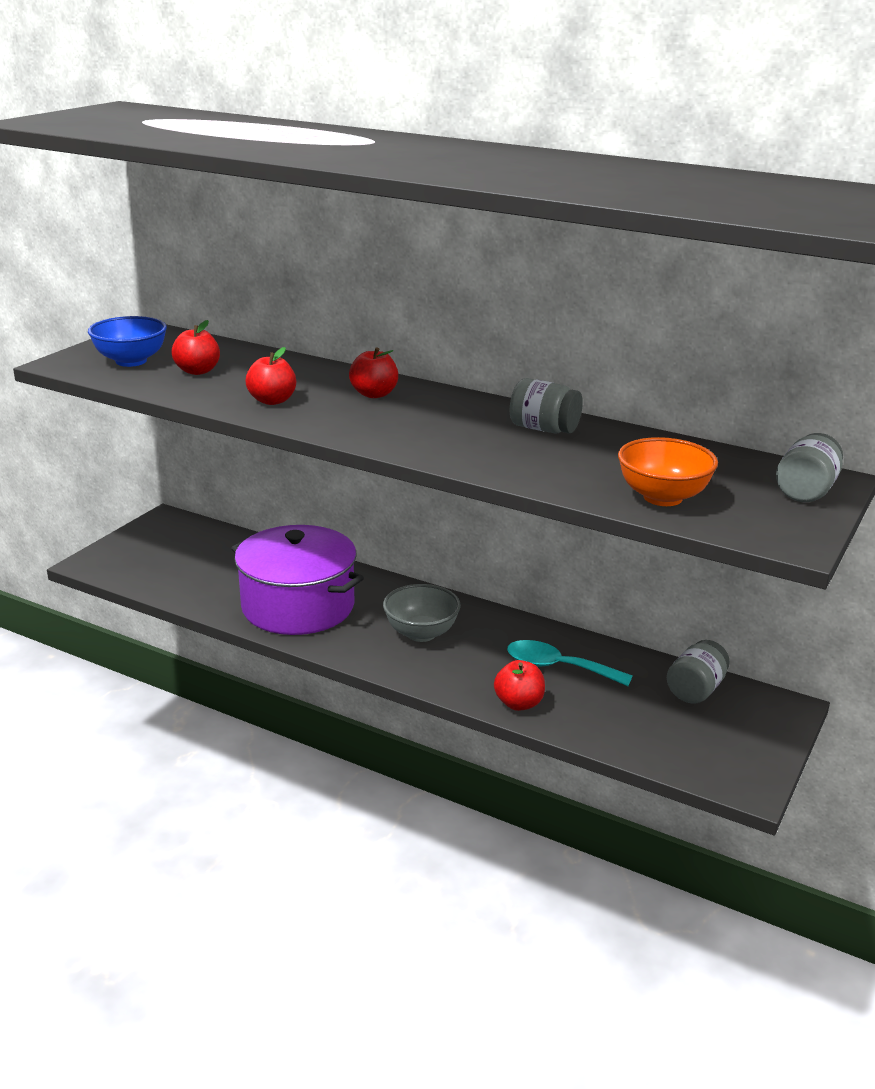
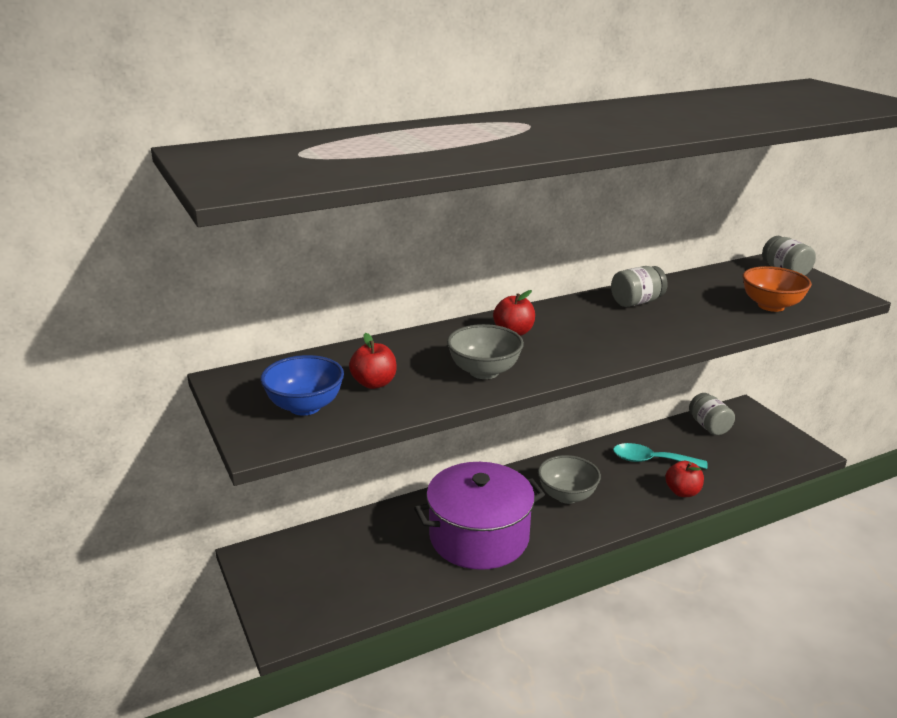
camera: 55 degrees left, 0 degrees up
red apple [245,347,296,405] -> grey bowl [447,324,524,379]
turquoise spoon [507,640,633,686] -> turquoise spoon turned 45 degrees clockwise [613,443,708,469]

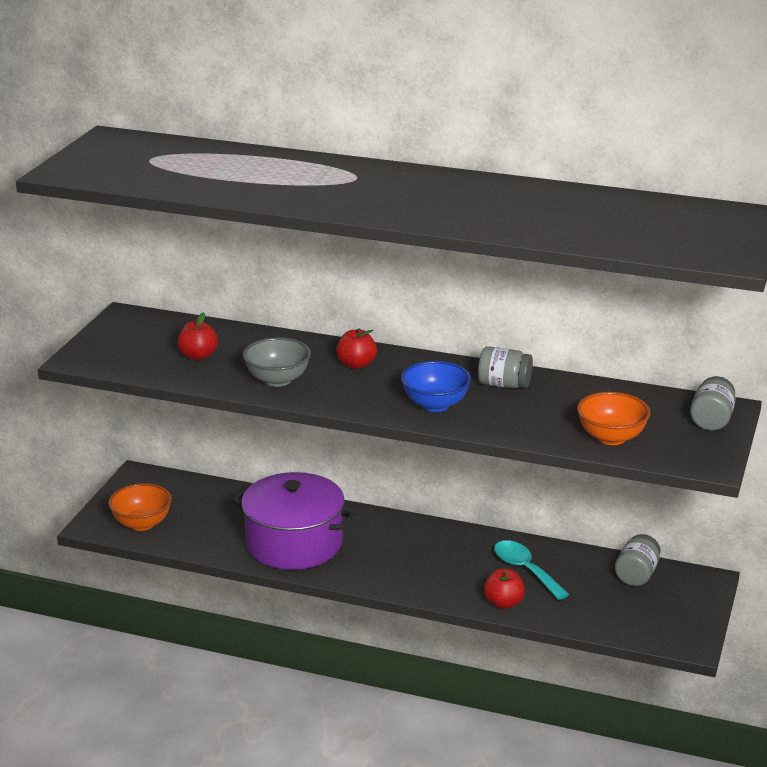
camera: 45 degrees right, 0 degrees up
blue bowl [261,355,344,416] -> blue bowl moved to [401,361,471,412]
grey bowl [538,455,601,504] -> none
none -> orange bowl [108,483,172,531]

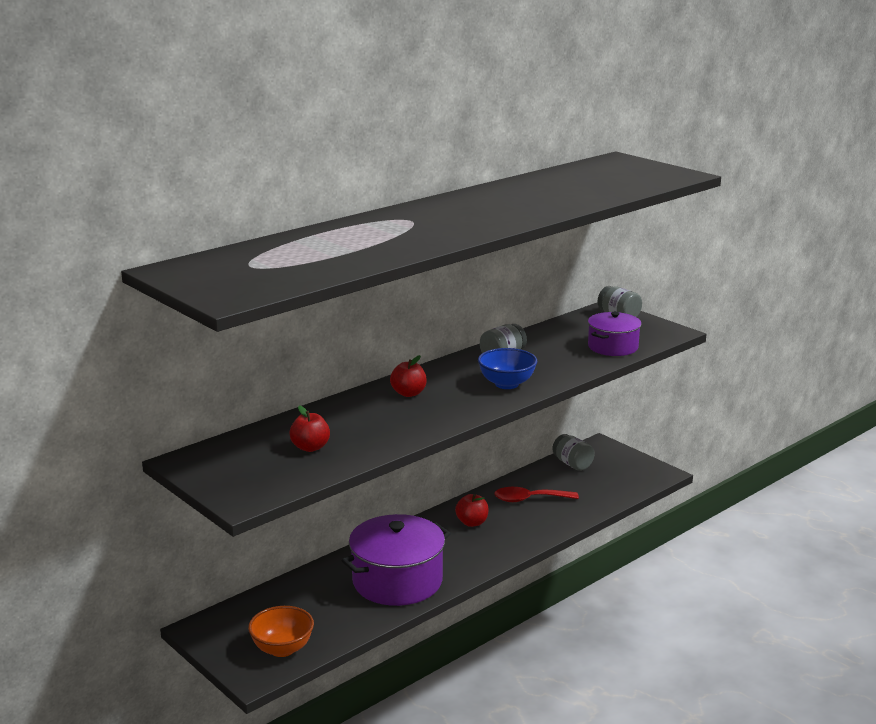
camera: 60 degrees left, 5 degrees down
grey bowl [243,337,311,387] -> none
red apple [484,569,525,609] -> red apple moved to [455,494,489,527]
turquoise spoon [494,540,569,600] -> red spoon [494,487,579,502]
orange bowl [577,392,651,445] -> purple pot [588,312,642,356]

